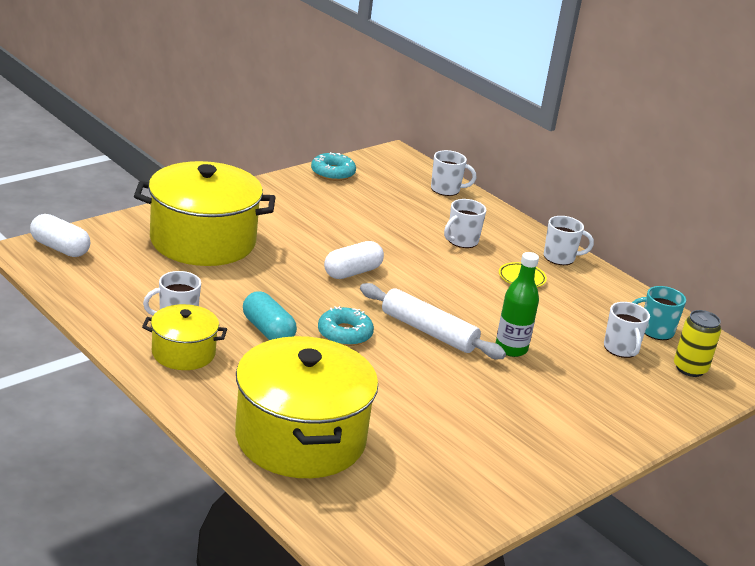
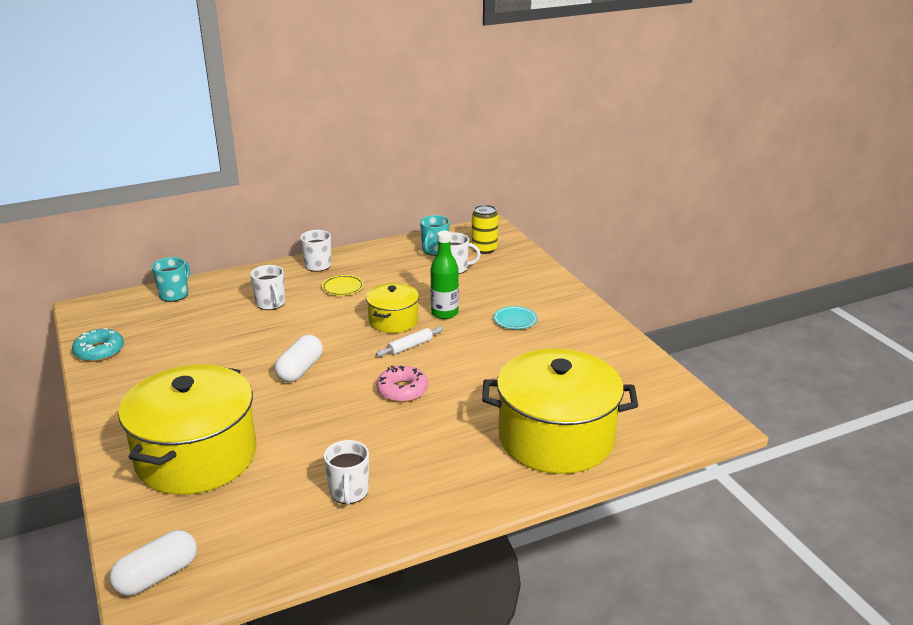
camera: 70 degrees left, 0 degrees up
yellow pot [142,304,227,370] -> yellow pot moved to [366,283,419,333]
turquoise capsule [243,291,297,340] -> none
turquoise donut [318,306,374,346] -> pink donut [376,366,428,402]
white capsule [324,241,384,279] -> white capsule turned 45 degrees clockwise [274,335,323,382]
white rolling pin [360,283,506,359] -> white rolling pin [376,327,443,357], size x0.53
white mug [431,150,476,196] -> turquoise mug [152,257,190,302]
none -> turquoise plate [493,306,538,329]

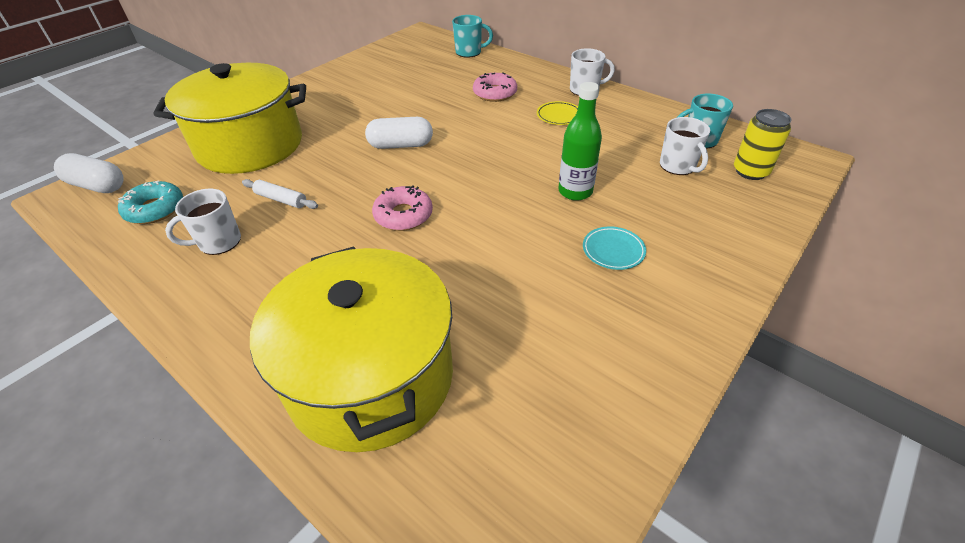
camera: 65 degrees right, 15 degrees up
turquoise donut [72,328,124,362] -> turquoise donut moved to [118,180,183,224]
white mug [250,265,285,310] -> pink donut [473,72,517,102]
yellow pot [366,283,419,333] -> none
white rolling pin [376,327,443,357] -> white rolling pin moved to [242,179,318,209]

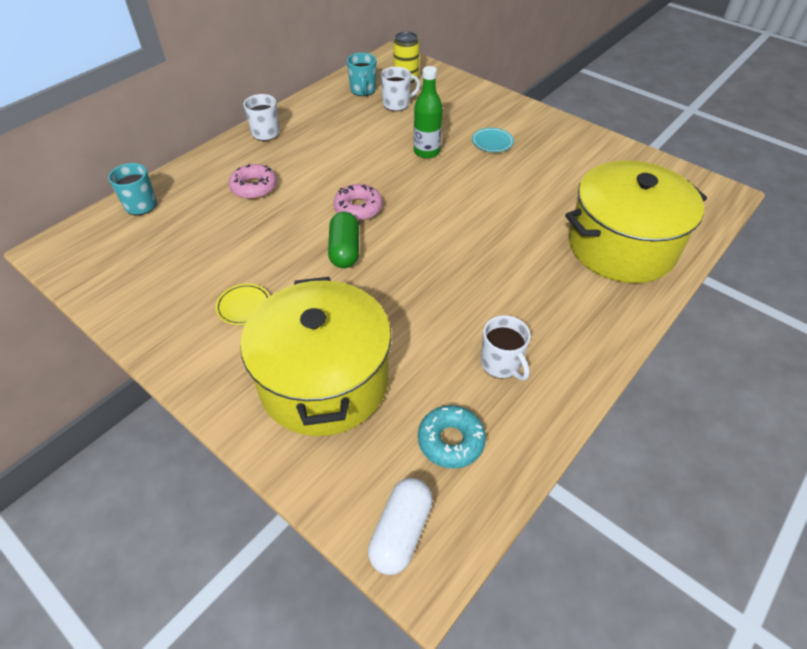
camera: 90 degrees left, 5 degrees up
white rolling pin [242,179,318,209] -> none
white capsule [365,117,433,149] -> green capsule [328,212,359,268]
pink donut [372,185,433,231] -> pink donut moved to [333,184,383,221]
yellow plate [537,101,578,125] -> yellow plate moved to [215,284,270,325]

